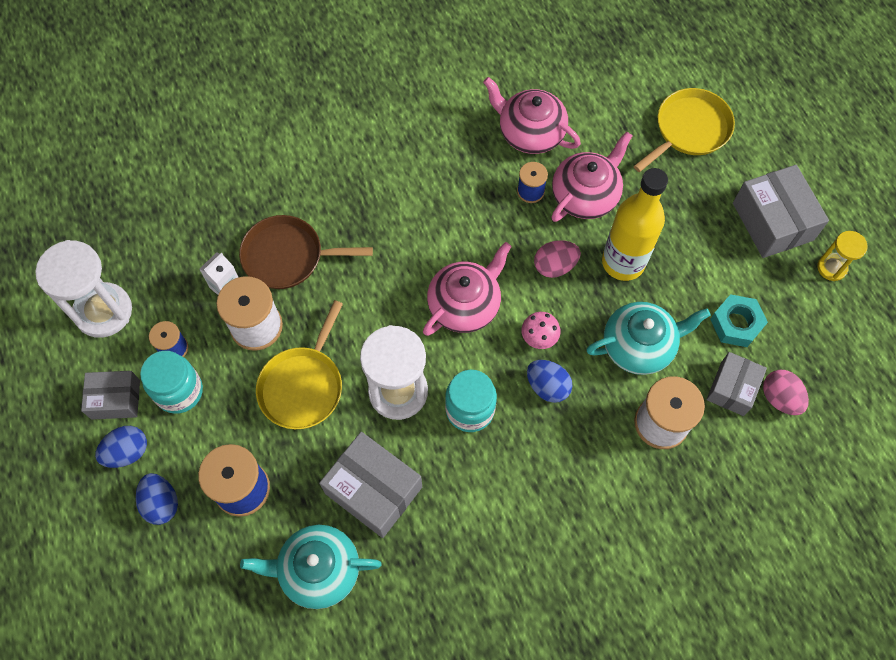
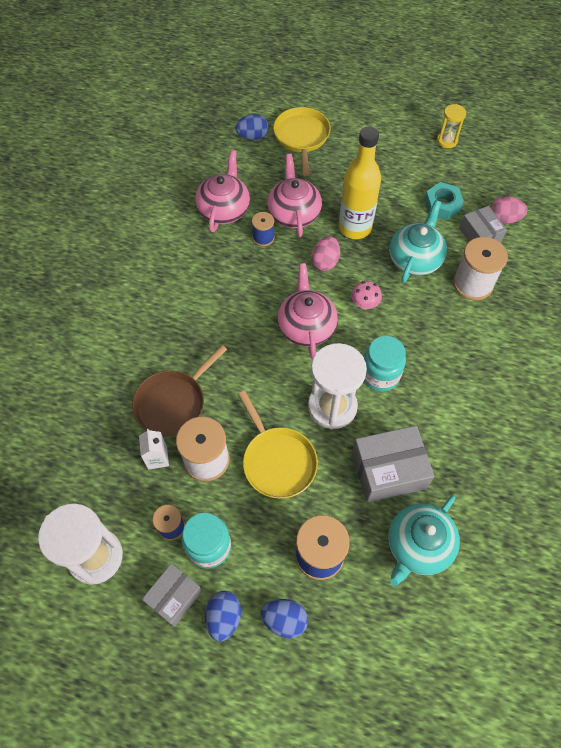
camera: 50 degrees left, 5 degrees down
pink teapot [483,77,581,154] -> pink teapot turned 120 degrees clockwise [195,150,250,232]
blue egg [527,360,572,403] -> blue egg moved to [235,114,269,140]
grey box [733,165,829,258] -> none

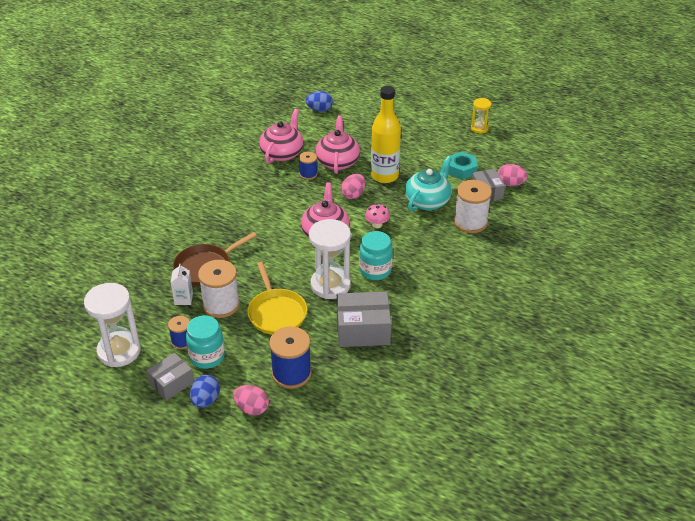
camera: 10 degrees right, 20 degrees down
blue egg [261,599,308,639] -> pink egg [233,385,269,415]
yellow pan [273,107,331,176] -> none
turquoise teapot [388,495,460,586] -> none

